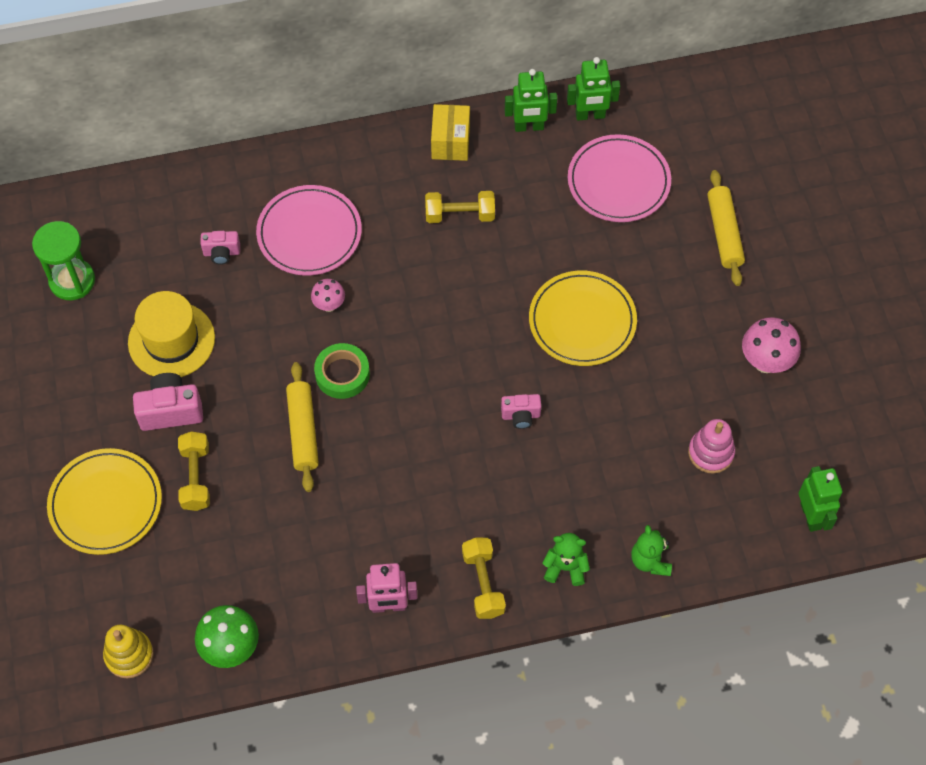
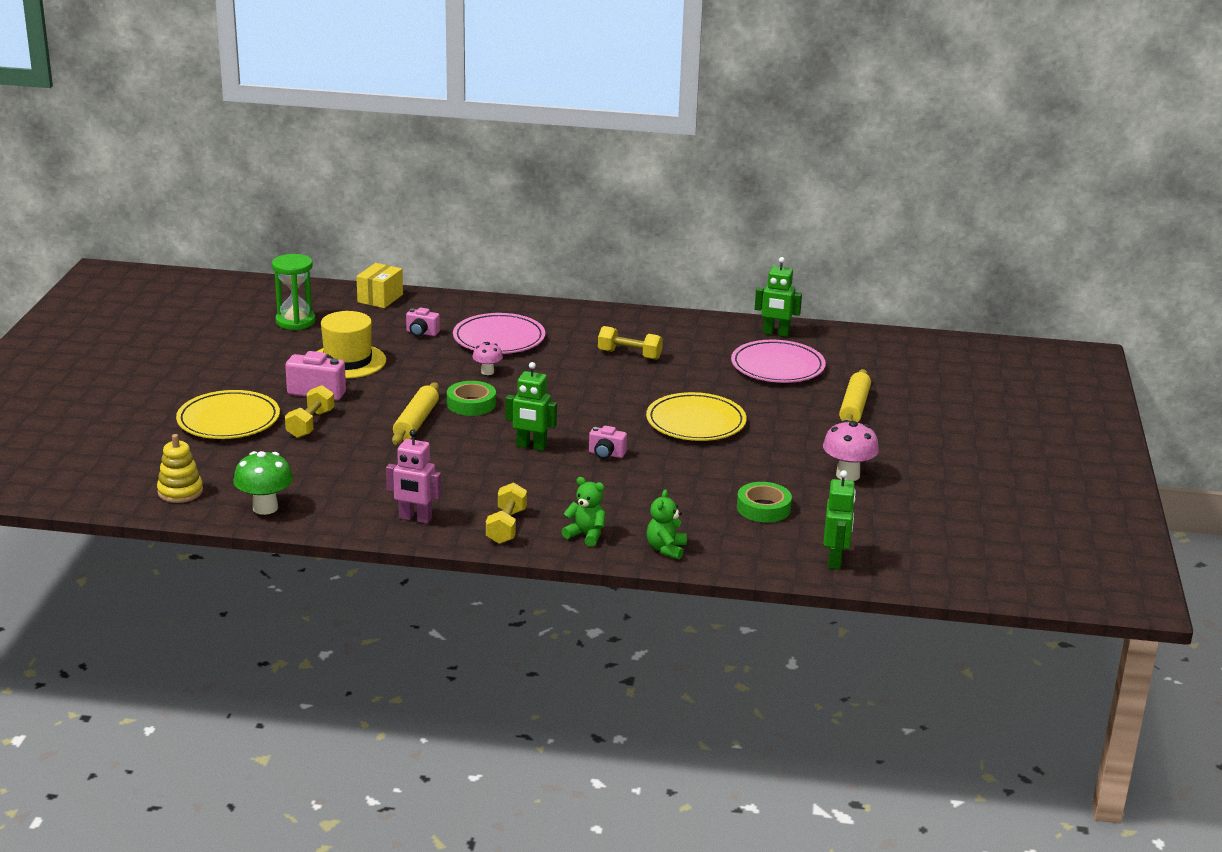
camera: 20 degrees right, 35 degrees down
yellow box [431,104,470,161] -> yellow box moved to [356,263,403,308]
green robot [505,69,558,132] -> green robot moved to [506,362,557,451]
pink stacking toy [688,419,735,474] -> green tape [737,482,792,523]

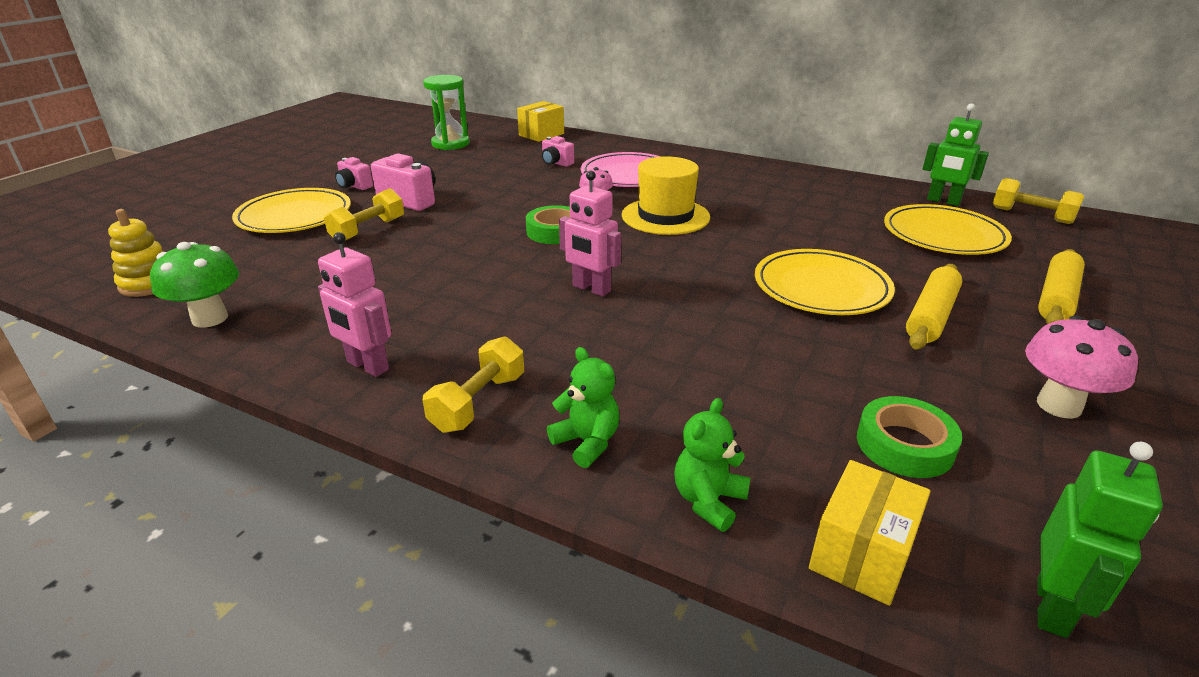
camera: 20 degrees right, 5 degrees up
yellow hat [316,311,386,378] -> yellow hat moved to [622,156,710,235]
yellow rolling pin [392,382,439,445] -> yellow rolling pin moved to [906,264,962,349]
green robot [506,362,557,451] -> pink robot [559,171,621,297]
pink camera [589,426,627,459] -> pink camera moved to [335,157,373,190]
yellow dumbbell [598,326,663,360] -> yellow dumbbell moved to [993,178,1084,224]
pink plate [731,340,826,383] -> yellow plate [884,204,1012,255]
none -> yellow box [809,460,931,606]

